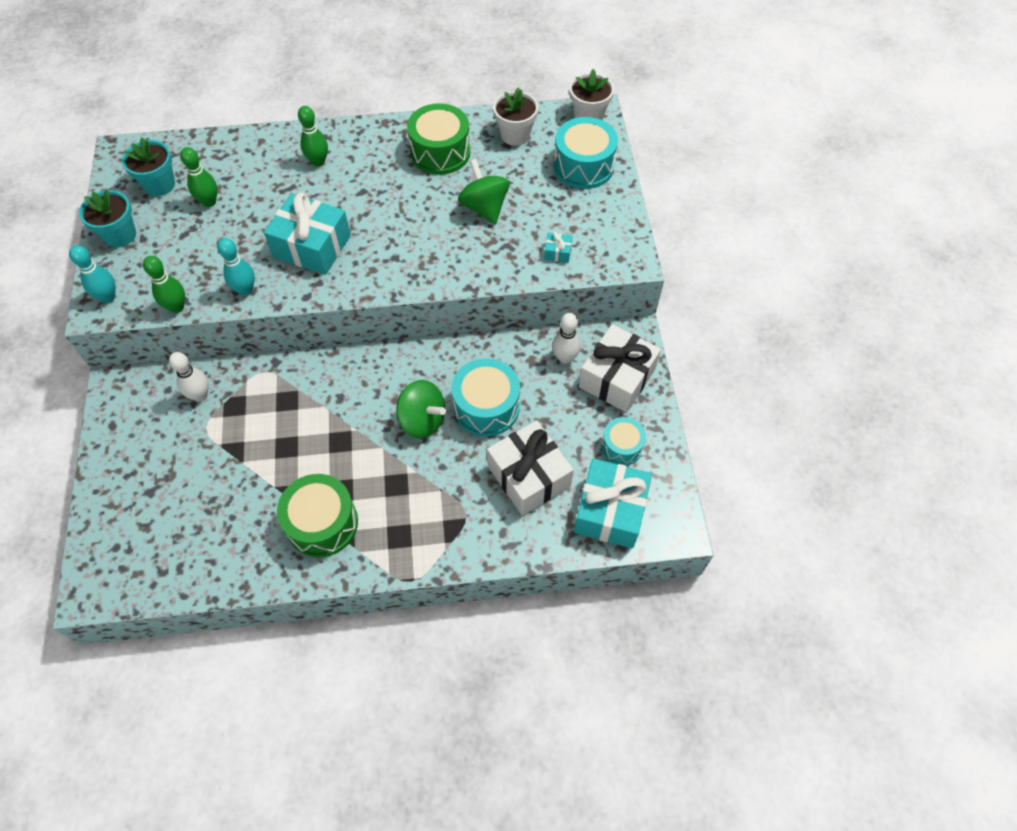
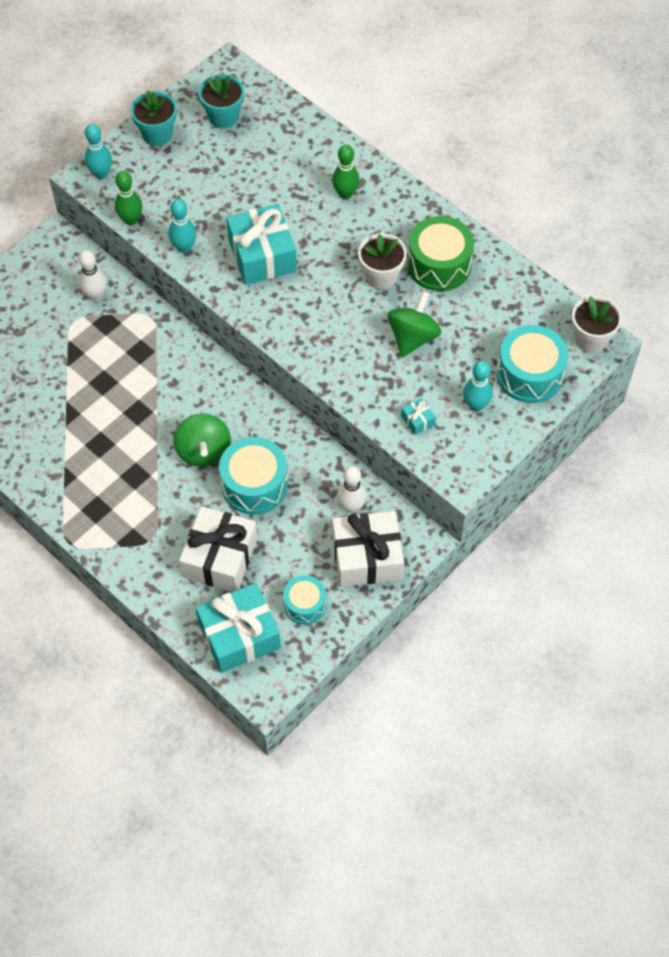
camera: 50 degrees right, 0 degrees up
green bowling pin [180,147,217,207] -> none
green drum [277,474,358,557] -> none
white flower pot [493,87,538,146] -> white flower pot moved to [358,233,407,289]
none -> turquoise bowling pin [463,361,493,412]

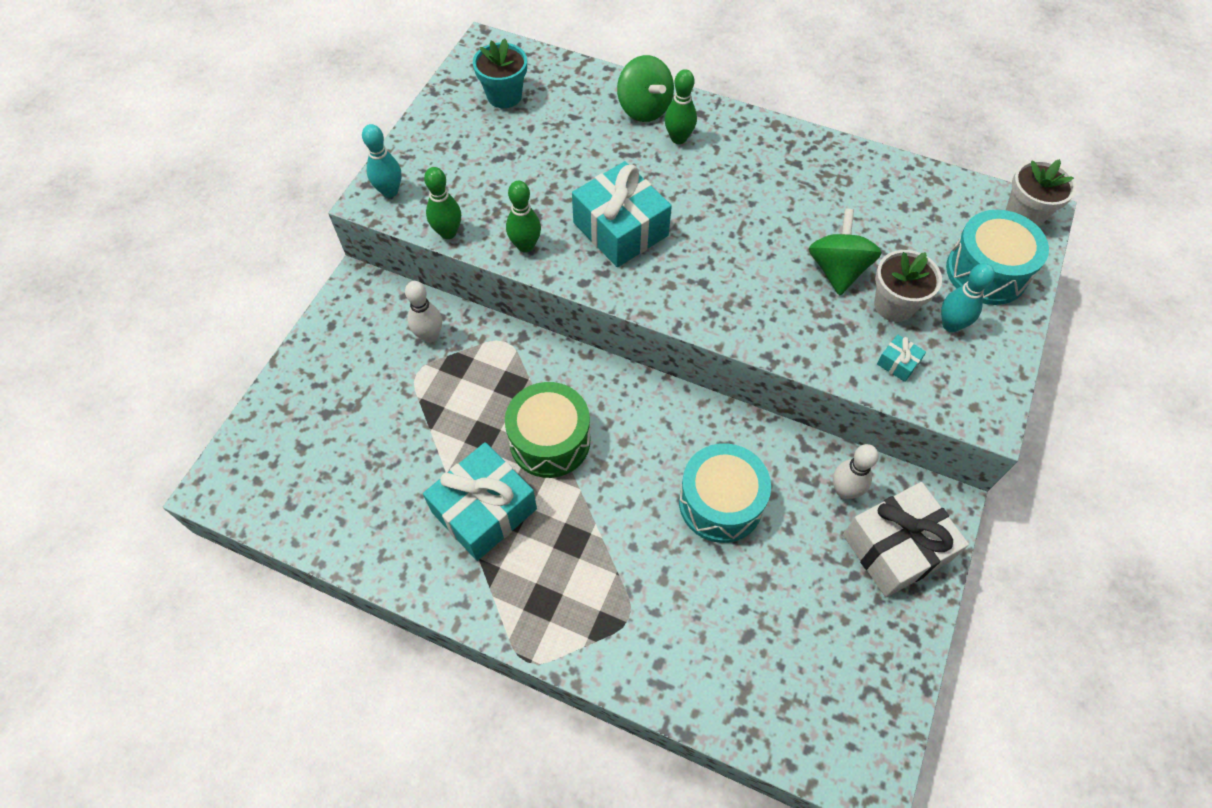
camera: 20 degrees left, 0 degrees up
turquoise flower pot [131,90,177,146] -> none
turquoise bowling pin [168,199,196,253] -> green bowling pin [506,181,541,253]
green spinning top [173,413,231,467] -> green spinning top moved to [617,55,674,122]
white gift [179,506,258,592] -> none
turquoise gift [196,583,281,673] -> turquoise gift moved to [423,442,537,561]
turquoise drum [283,575,326,625] -> none
white flower pot [358,233,407,289] -> white flower pot moved to [874,250,942,322]
green drum [408,216,474,291] -> green drum moved to [505,382,590,478]

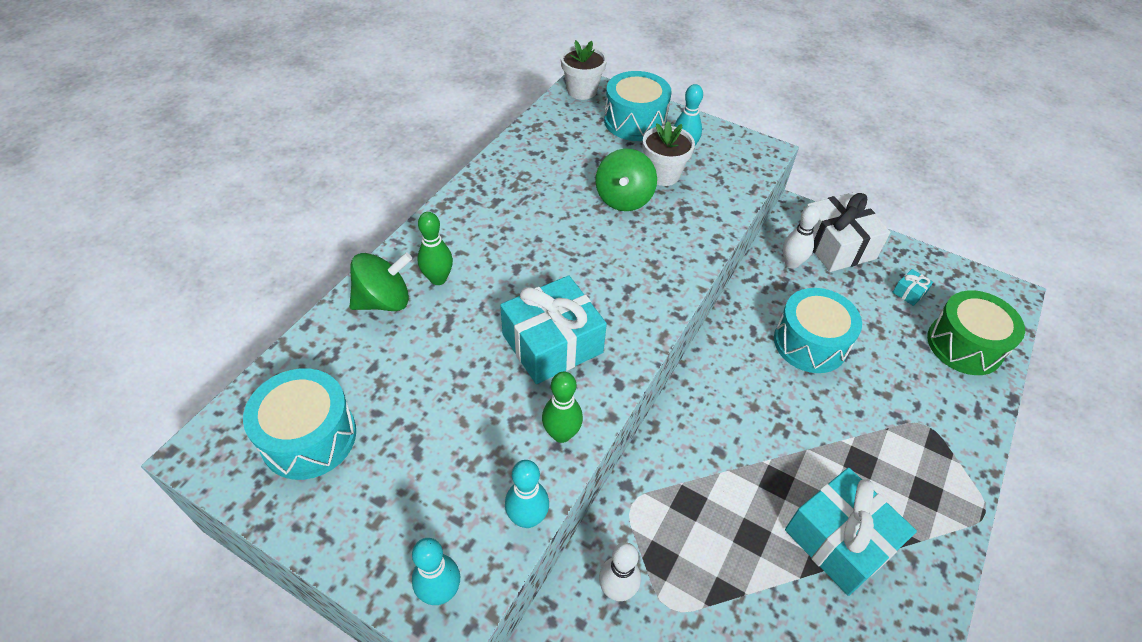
camera: 85 degrees left, 10 degrees down
green bowling pin [424,167,461,239] -> turquoise bowling pin [505,460,549,528]
turquoise flower pot [473,38,527,108] -> turquoise drum [243,368,356,480]
green drum [505,382,590,478] -> green drum moved to [927,290,1025,375]
green spinning top [809,209,882,296] -> green spinning top turned 90 degrees counterclockwise [596,149,657,211]
turquoise gift [877,334,926,382] -> turquoise gift moved to [892,269,933,306]

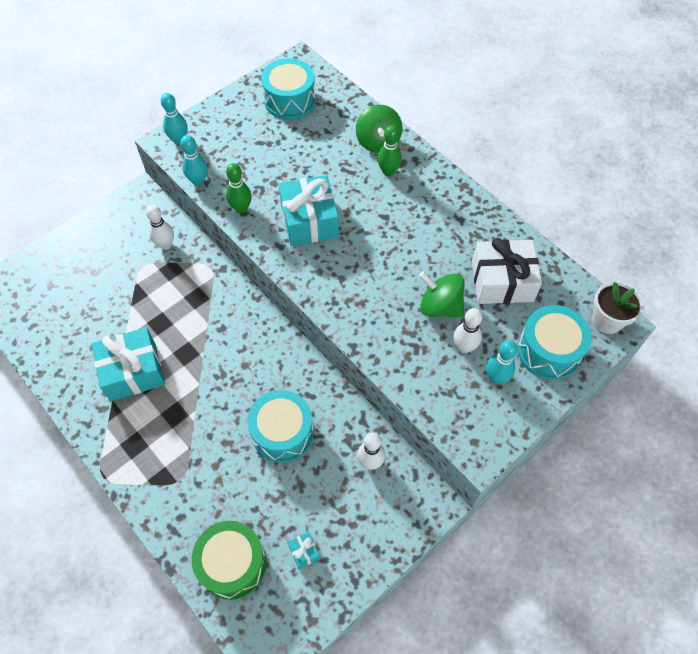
camera: 110 degrees right, 10 degrees up
white flower pot [642,121,695,186] -> white bowling pin [453,308,483,353]
white gift [807,192,891,272] -> white gift moved to [472,238,542,304]

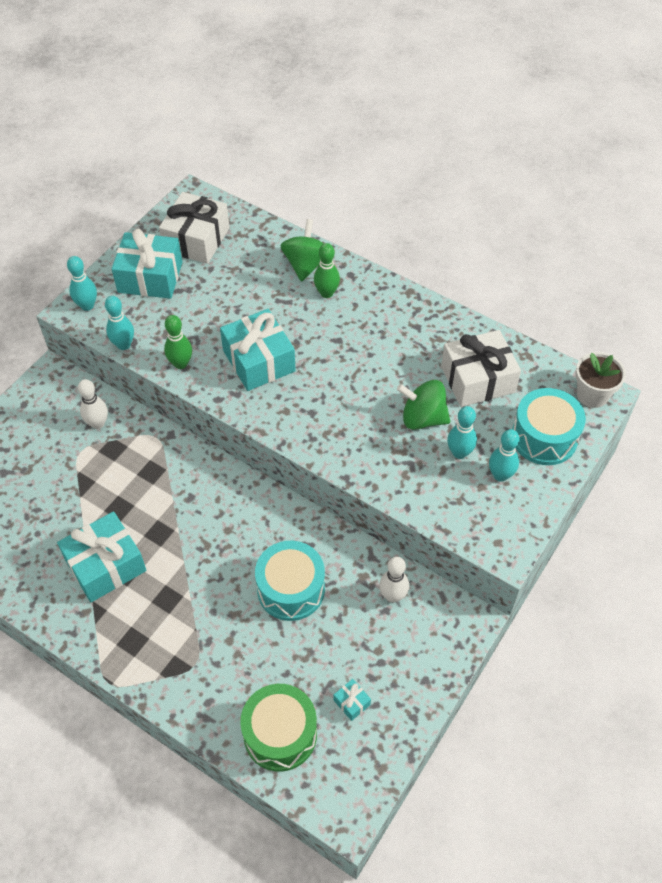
camera: 15 degrees left, 5 degrees down
turquoise drum [261,58,316,120] -> white gift [159,192,230,264]
green spinning top [356,105,403,153] -> green spinning top turned 150 degrees counterclockwise [280,219,324,282]
white bowling pin [453,308,483,353] -> turquoise bowling pin [447,406,477,459]
none -> turquoise gift [112,229,183,299]

